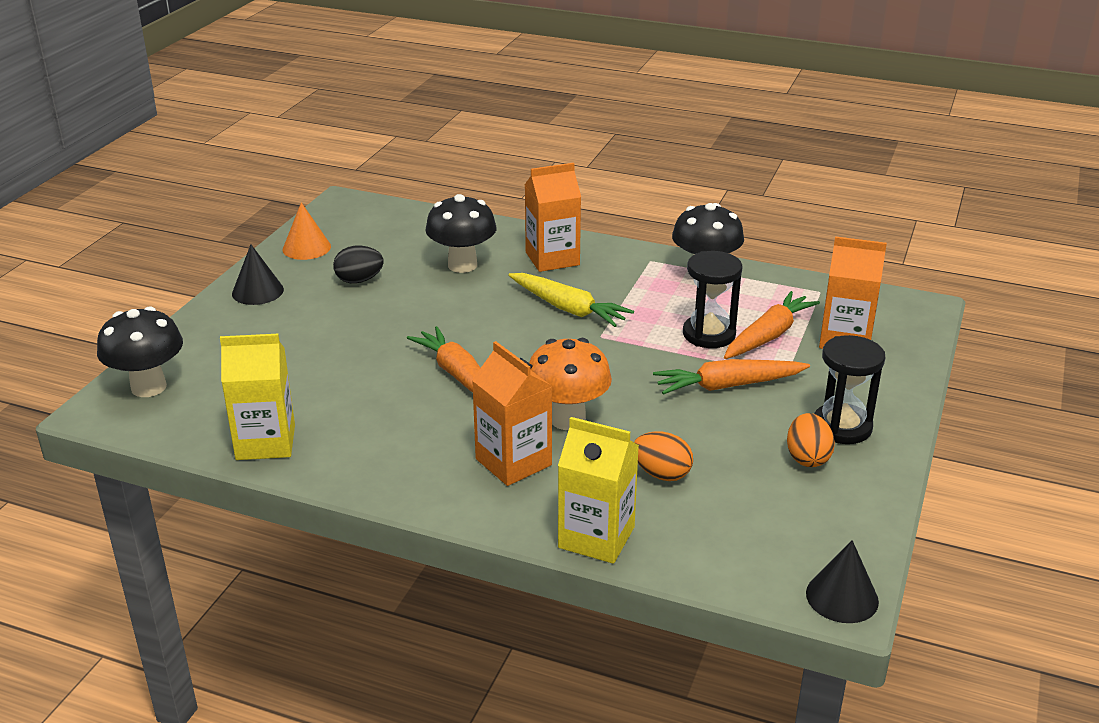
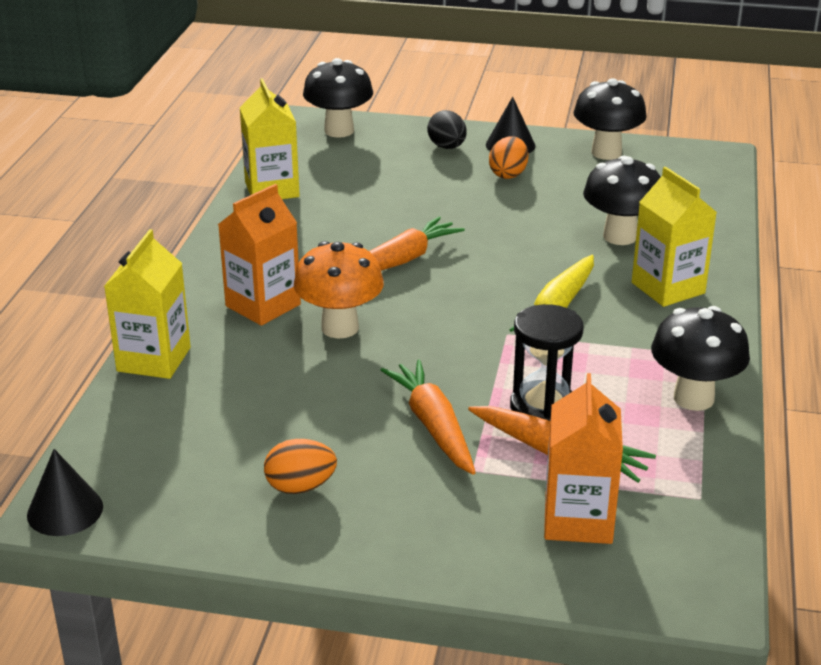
camera: 80 degrees right, 0 degrees up
orange cone [282,202,331,260] -> black mushroom [573,78,647,160]
black egg [333,246,384,284] -> black egg moved to [427,110,467,149]
orange carton [525,163,581,272] -> yellow carton [632,167,717,307]
orange egg [634,431,693,481] -> orange egg moved to [489,136,528,179]
black hourglass [814,335,885,444] -> none

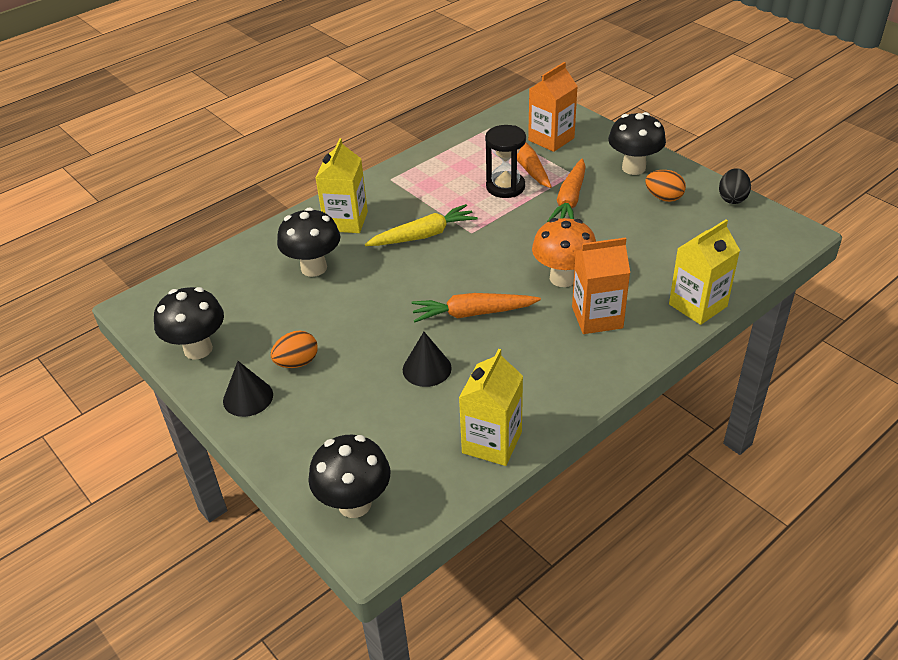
camera: 140 degrees left, 10 degrees up
black cone [27,449,103,536] -> black cone moved to [403,332,452,387]
black egg [427,110,467,149] -> black egg moved to [719,168,751,204]
black mushroom [651,306,750,411] -> black mushroom moved to [608,112,666,175]

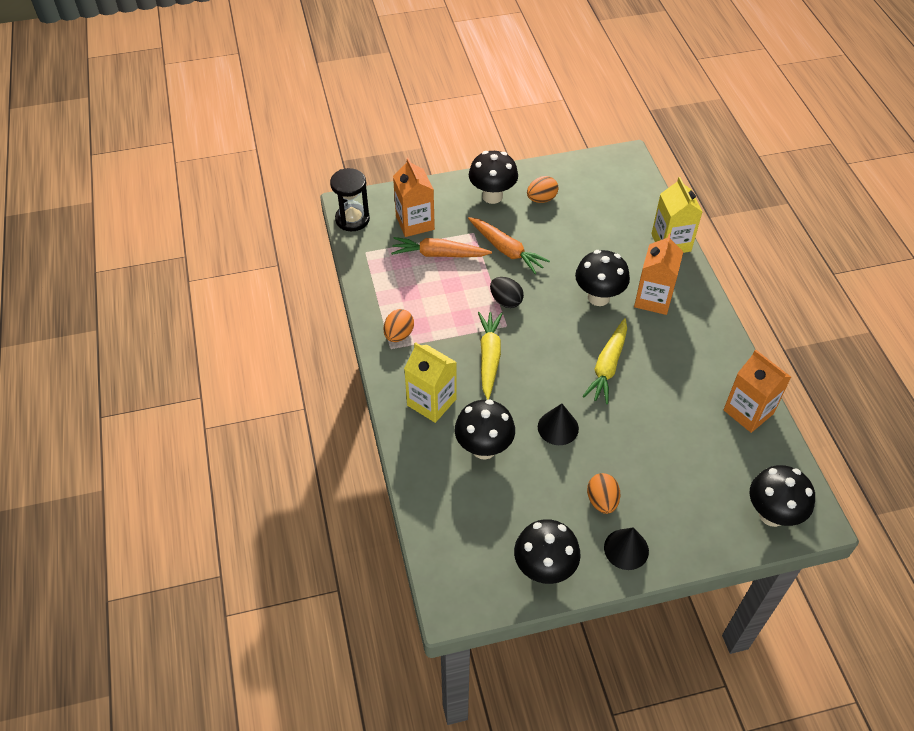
camera: 65 degrees left, 10 degrees up
black cone [403,332,452,387] -> black cone moved to [538,403,579,445]
orange carrot [411,293,541,322] -> yellow carrot [583,318,627,404]
yellow carton [459,349,523,466] -> orange carton [723,350,791,433]
black hourglass [485,125,526,198] -> black hourglass moved to [330,168,370,231]
orange mushroom [532,218,596,287] -> black mushroom [575,250,630,306]
black egg [719,168,751,204] -> black egg moved to [490,277,524,308]
none -> orange egg [384,309,414,342]

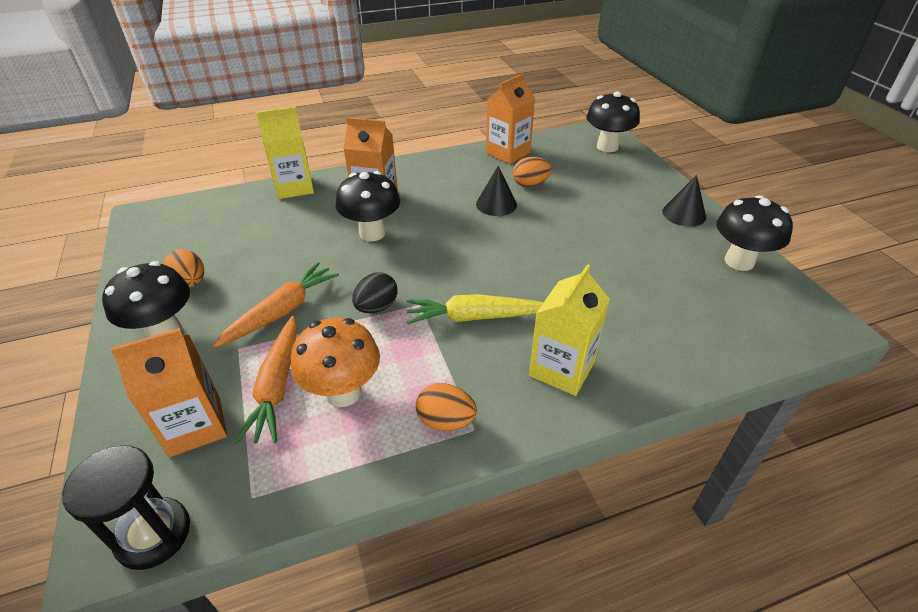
camera: 95 degrees left, 10 degrees down
black mushroom [455,399,515,460] -> none
black cone [538,403,579,445] -> black cone moved to [476,166,517,216]
yellow carrot [583,318,627,404] -> none
orange egg [587,473,620,514] -> orange egg moved to [513,157,552,187]
none -> orange mushroom [291,318,380,407]

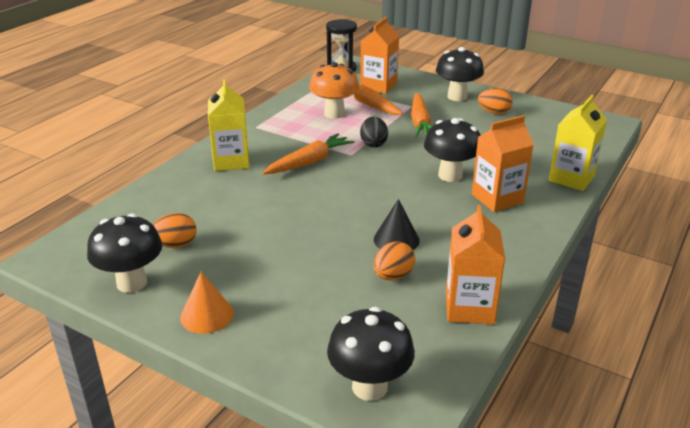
camera: 140 degrees right, 10 degrees down
yellow carrot [407,294,544,324] -> orange carrot [263,133,354,175]
orange egg [416,383,477,431] -> orange egg moved to [153,213,197,248]
black cone [662,175,706,227] -> orange cone [180,272,234,334]

